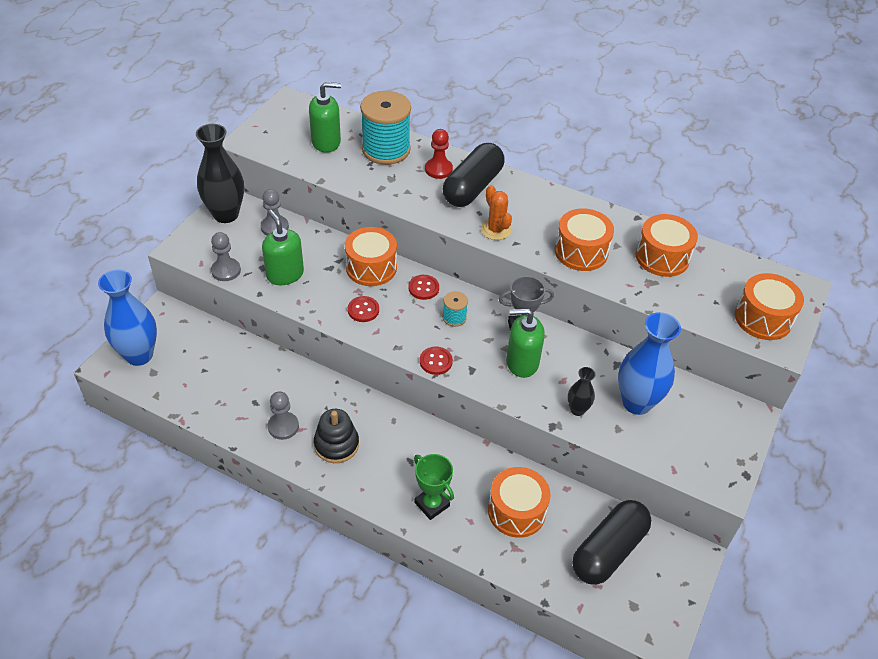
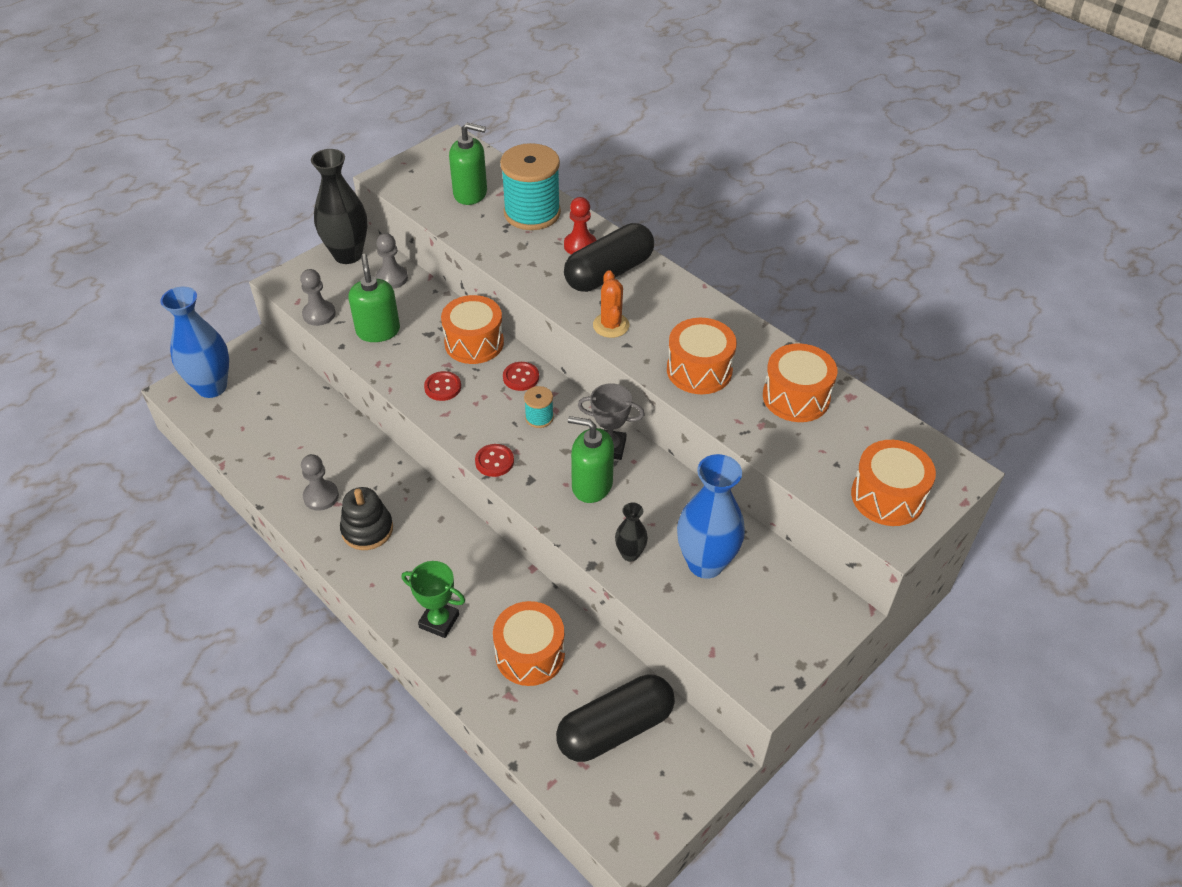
camera: 20 degrees right, 0 degrees up
green trophy [414,454,454,520] -> green trophy turned 45 degrees counterclockwise [402,561,465,638]

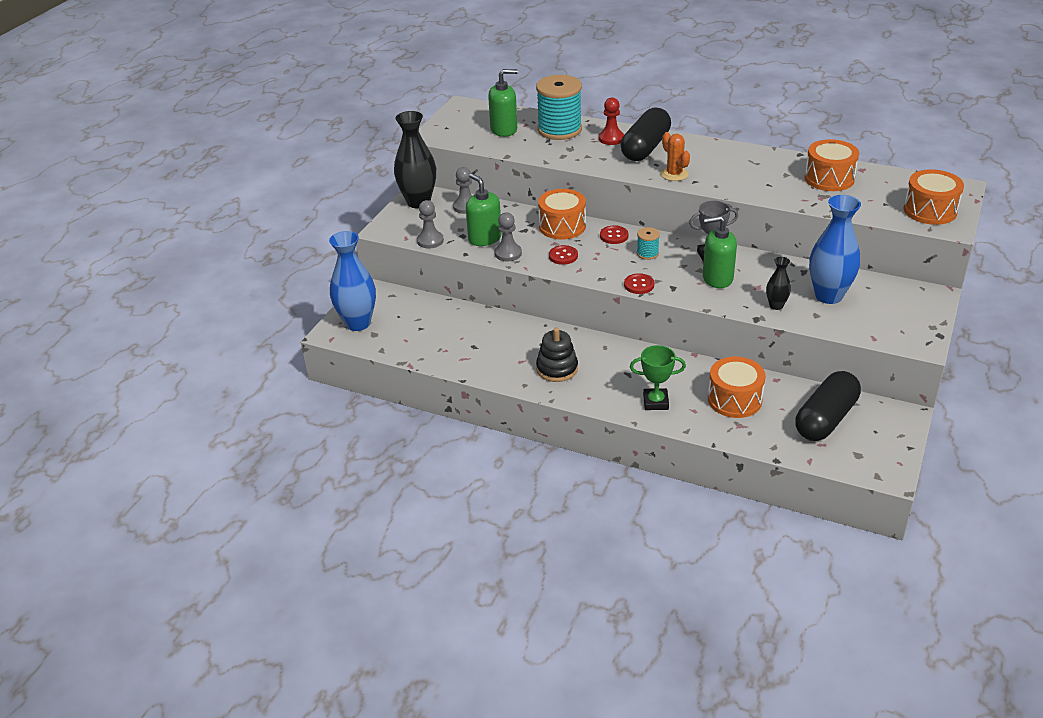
camera: 20 degrees left, 10 degrees down
grey pawn [301,454,339,511] -> grey pawn moved to [495,212,522,261]
orange drum [667,318,737,394] -> none

